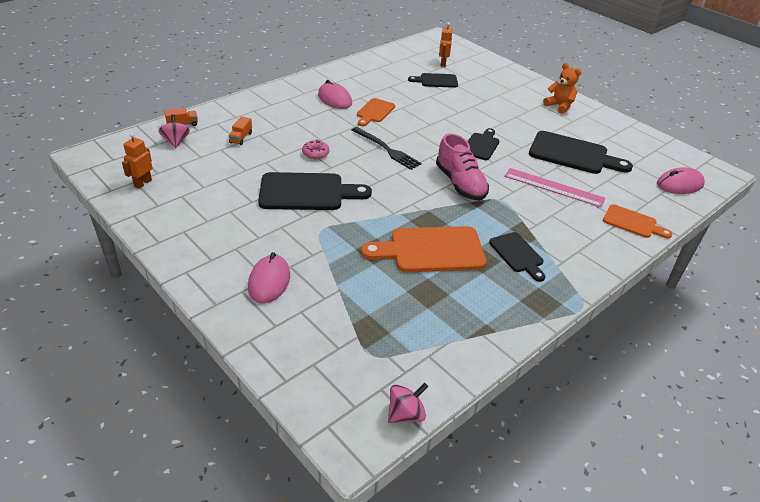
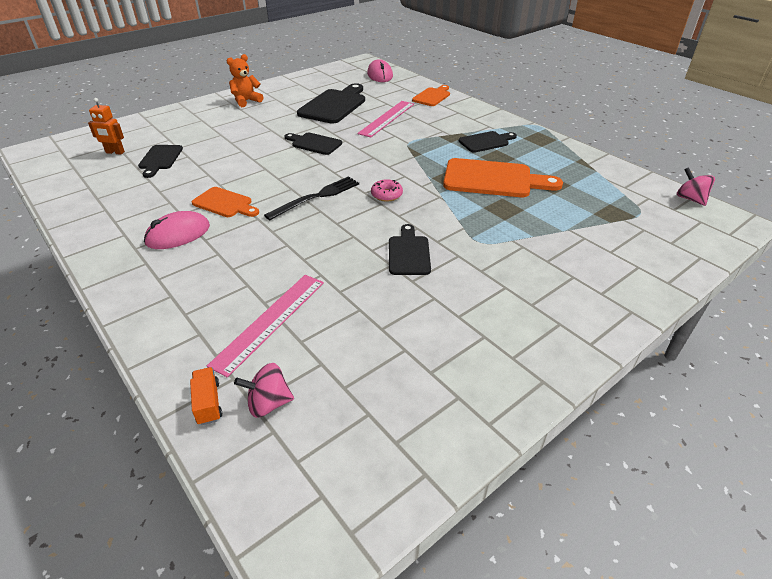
camera: 85 degrees left, 0 degrees up
orange robot [122,133,153,189] -> none
orange truck [229,116,252,145] -> pink ruler [207,275,324,378]
pink mouse [248,252,290,304] -> none
black cutting board [258,172,372,210] -> black cutting board [389,224,431,275], size x0.58
pink donut [302,140,329,159] -> pink donut moved to [371,179,403,202]
orange cutting board [361,226,486,272] -> orange cutting board turned 75 degrees counterclockwise [443,158,563,197]
pink shoe [436,133,489,200] -> none

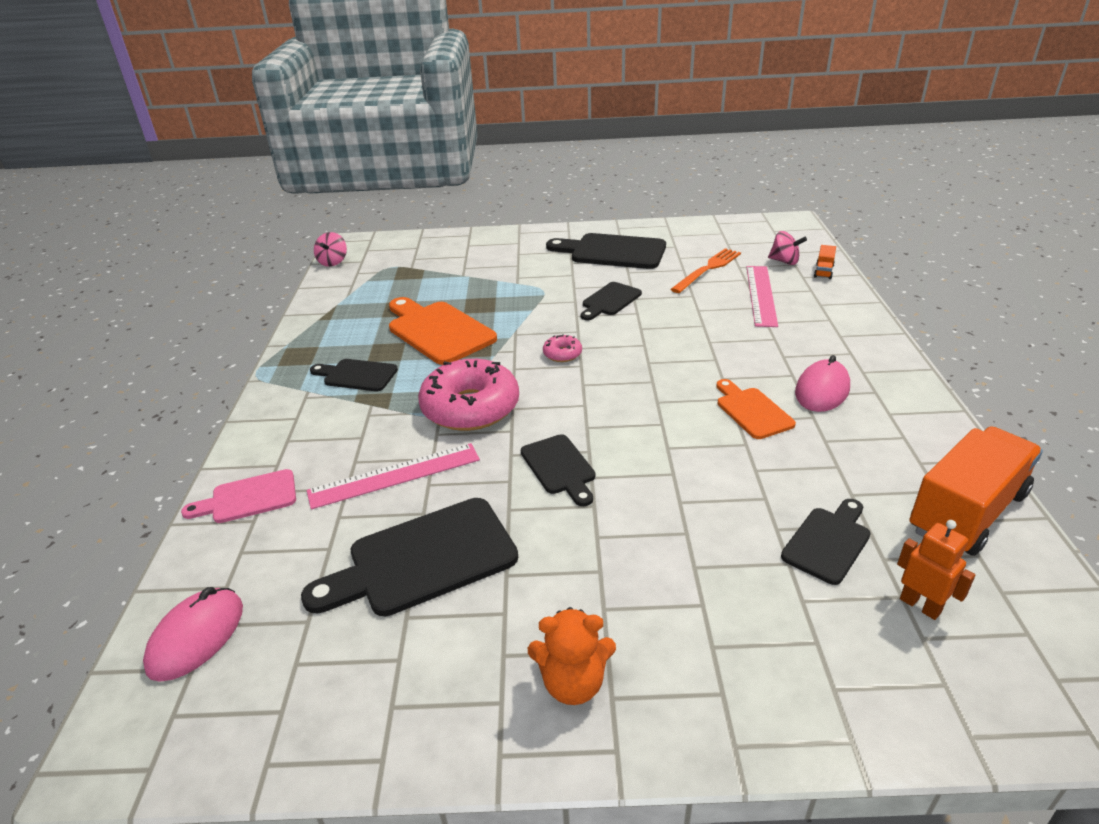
camera: 140 degrees left, 5 degrees down
pink mouse [144,211,210,249] -> pink mouse turned 60 degrees counterclockwise [795,355,850,412]
pink ruler [207,275,324,378] -> pink ruler turned 60 degrees counterclockwise [747,266,778,327]
black fork [264,176,359,220] -> none
orange cutting board [412,85,450,106] -> pink cutting board [181,469,296,523]
none -> pink donut [418,359,519,431]
none -> black cutting board [546,233,666,269]
none -> orange fork [670,248,741,293]
none -> orange truck [909,426,1043,556]

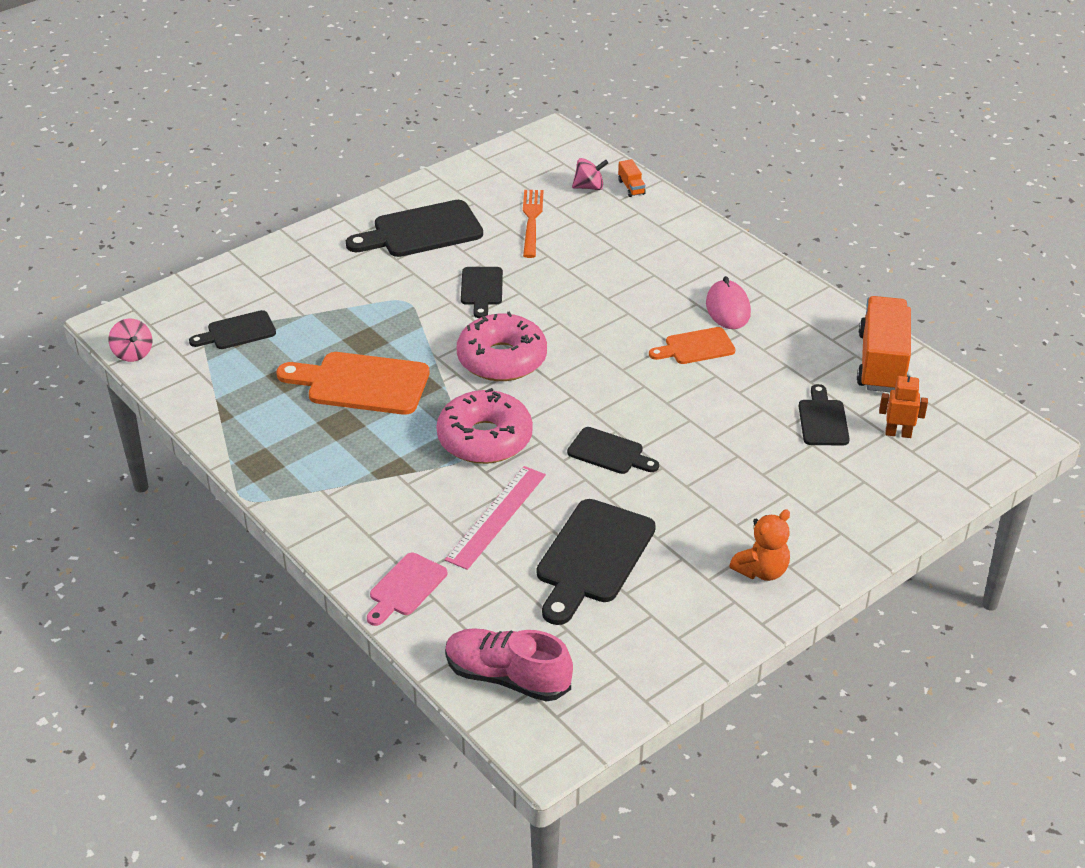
camera: 40 degrees left, 5 degrees up
pink mouse [143,587,243,682] -> pink shoe [445,628,573,701]
black cutting board [310,359,398,391] -> black cutting board moved to [189,310,276,349]
pink donut [543,334,582,362] -> pink donut [457,311,547,381], size x2.30
orange cutting board [717,379,796,439] -> orange cutting board turned 45 degrees counterclockwise [649,327,735,364]
pink ruler [747,266,778,327] -> none

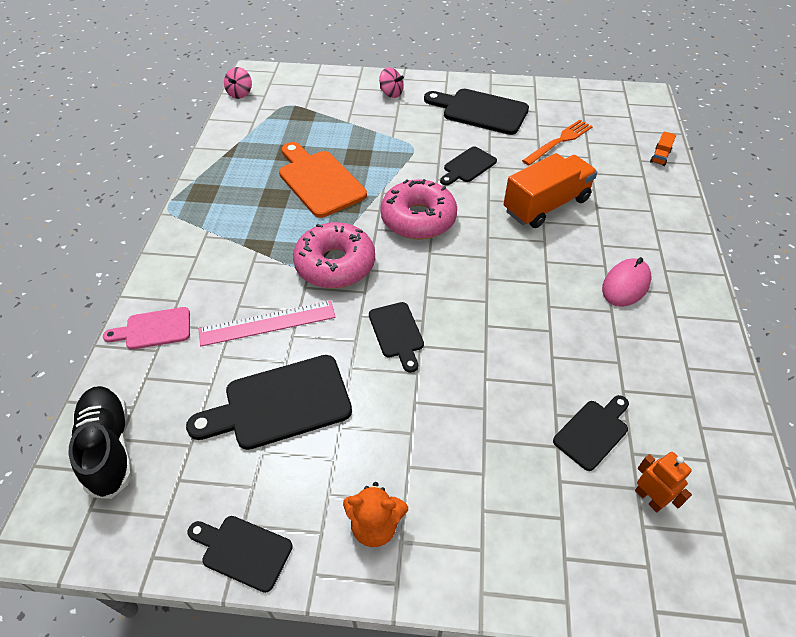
camera: 45 degrees right, 10 degrees up
black cutting board [189,310,276,349] -> black cutting board moved to [188,516,293,593]
pink shoe [445,628,573,701] -> black shoe [68,386,133,499]
pink spinning top [572,158,608,190] -> pink spinning top moved to [379,67,404,98]
orange cutting board [649,327,735,364] -> none
orange truck [857,296,911,392] -> orange truck moved to [504,153,597,228]

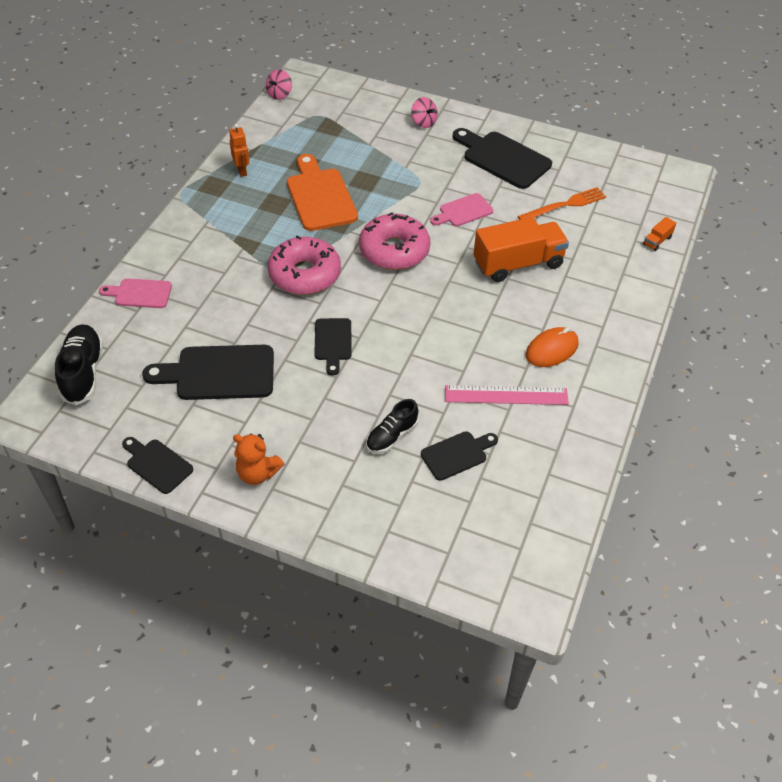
camera: 15 degrees right, 0 degrees up
pink ruler [198,301,336,346] -> pink ruler moved to [445,385,569,405]
black cutting board [440,147,497,186] -> pink cutting board [430,193,493,226]
pink mouse [602,257,651,307] -> orange mouse [526,327,579,367]
orange robot [635,452,692,513] -> orange robot moved to [229,124,249,177]
none -> black shoe [366,399,419,454]

